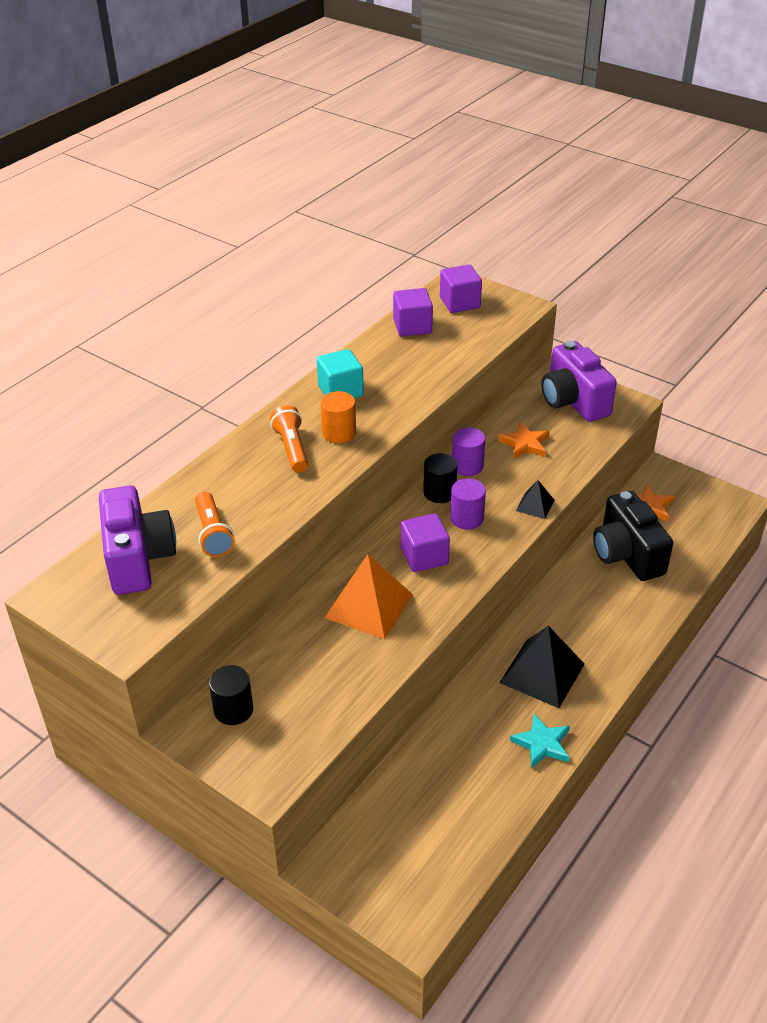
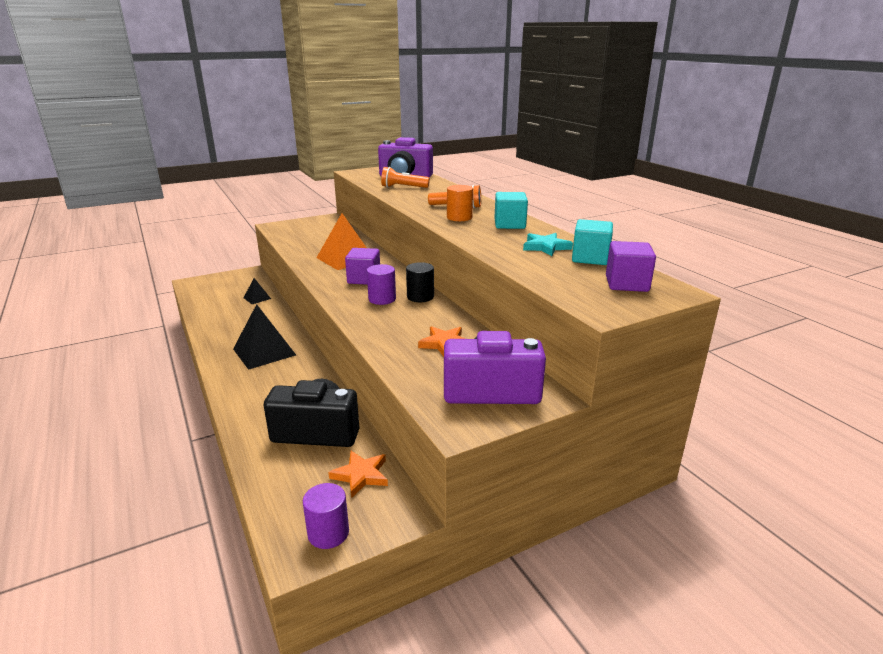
camera: 115 degrees right, 15 degrees down
black cylinder [209,665,253,725] -> none
purple cube [393,288,433,337] -> turquoise cube [572,219,613,265]
purple cylinder [452,427,485,476] -> purple cylinder moved to [303,483,349,549]
turquoise star [510,714,570,769] -> turquoise star moved to [523,233,573,256]
black pyramid [516,480,554,519] -> black pyramid moved to [244,278,271,304]

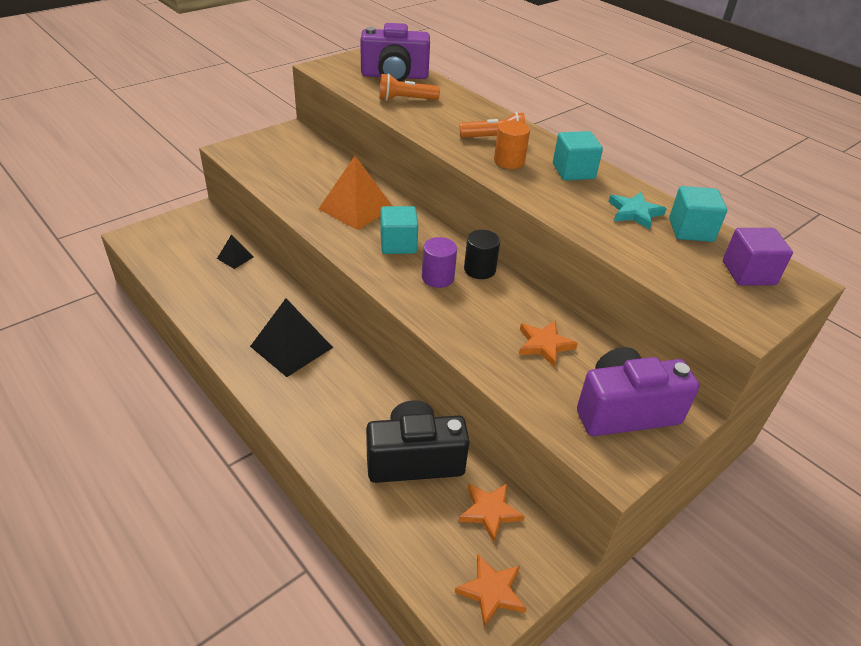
camera: 15 degrees left, 15 degrees up
purple cylinder [303,483,349,549] -> orange star [455,555,526,627]
purple cube [345,248,380,285] -> turquoise cube [380,206,418,254]

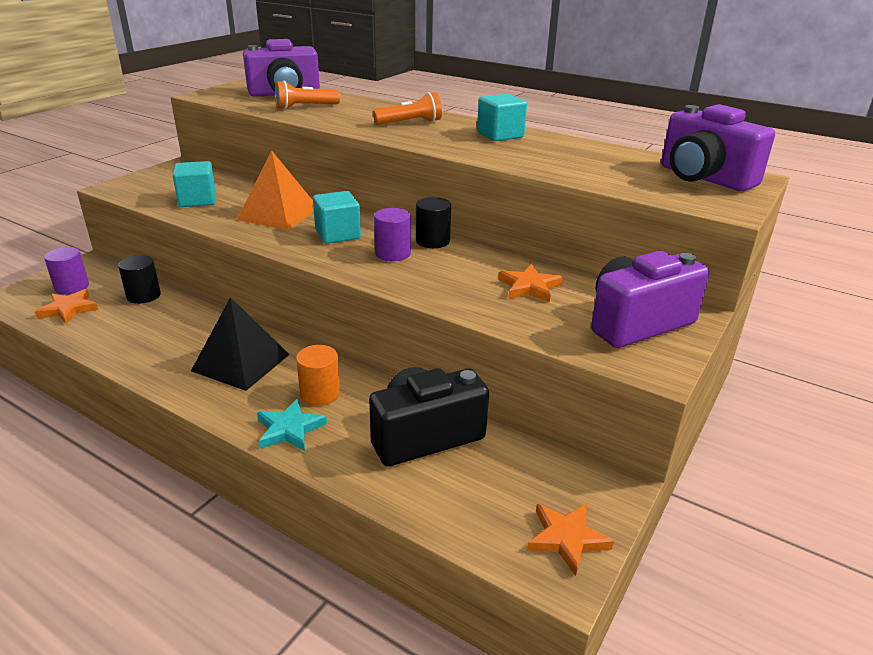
camera: 15 degrees left, 10 degrees down
black pyramid [217,234,254,269] -> black cylinder [118,255,161,304]
orange star [458,483,525,543] -> orange star moved to [35,289,98,324]
orange cylinder [494,120,530,169] -> orange cylinder moved to [296,345,340,406]
turquoise star [609,192,667,230] -> turquoise star moved to [257,399,327,451]
turquoise cube [669,186,727,242] -> turquoise cube moved to [173,161,216,207]
purple cube [723,228,793,286] -> purple camera [661,104,775,191]
none -> purple cylinder [44,247,89,295]

